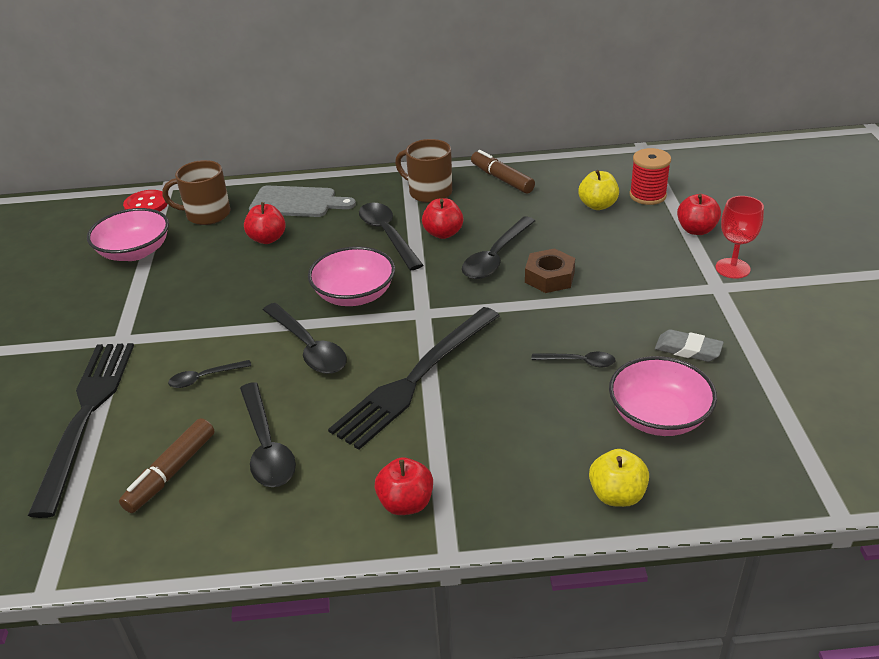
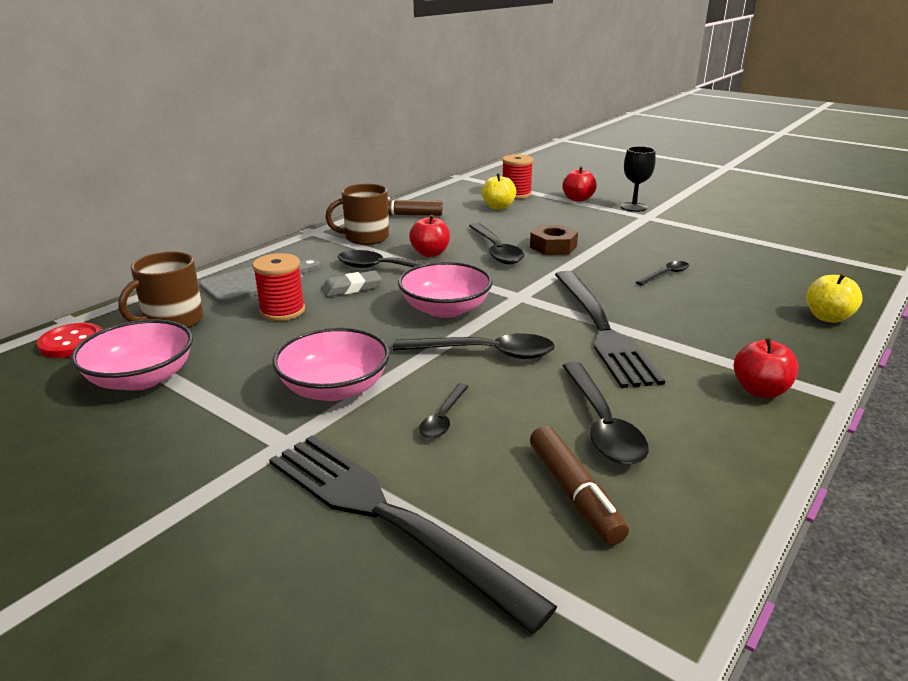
camera: 50 degrees left, 10 degrees down
black spoon [240,382,296,487] -> black spoon turned 60 degrees clockwise [562,362,649,465]
red apple [244,202,286,244] -> red spool [252,253,305,321]
pink bowl [609,356,717,436] -> pink bowl moved to [272,328,390,401]
grey eraser [655,329,724,362] -> grey eraser moved to [321,271,382,297]
red goblet [715,196,764,279] -> black goblet [621,146,656,212]

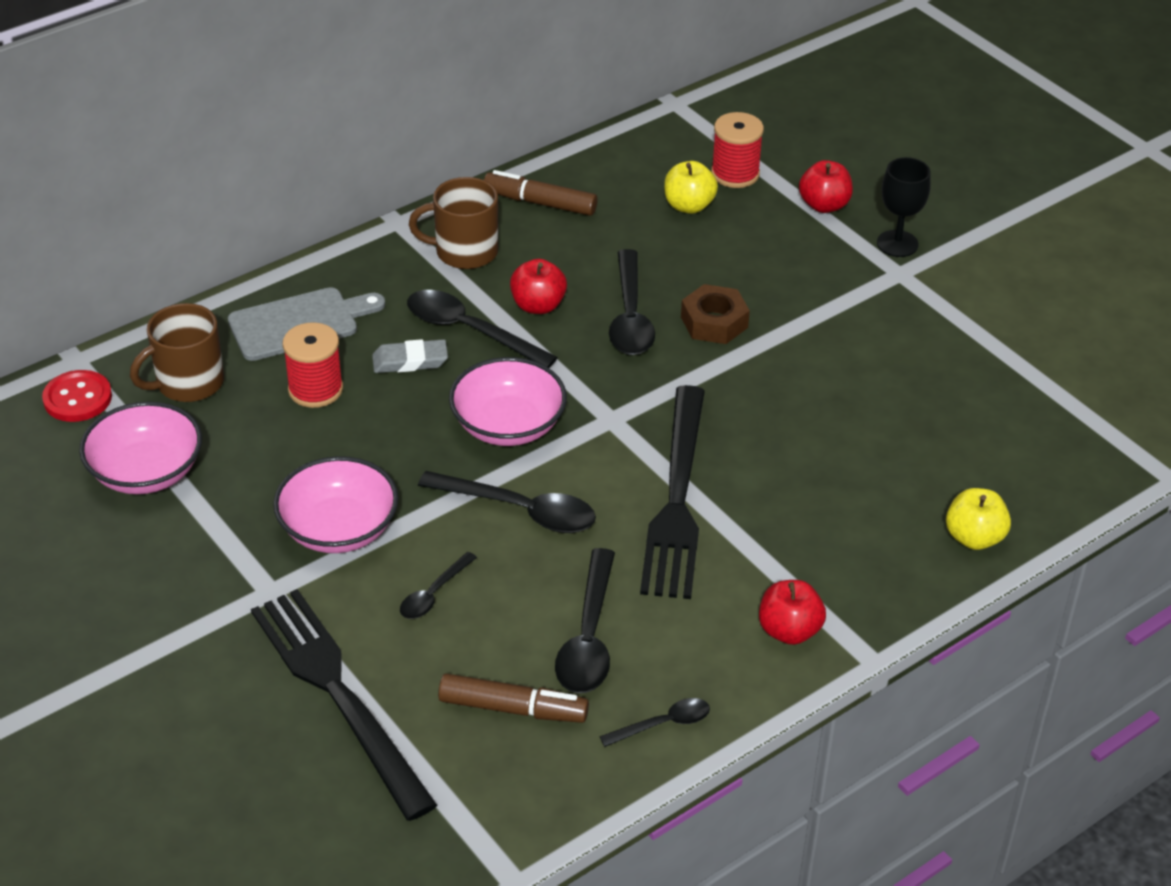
camera: 15 degrees right, 15 degrees up
brown marker [530,426,629,545] -> brown marker turned 75 degrees counterclockwise [438,674,589,723]
black spoon [636,261,689,286] -> black spoon moved to [599,698,710,747]

